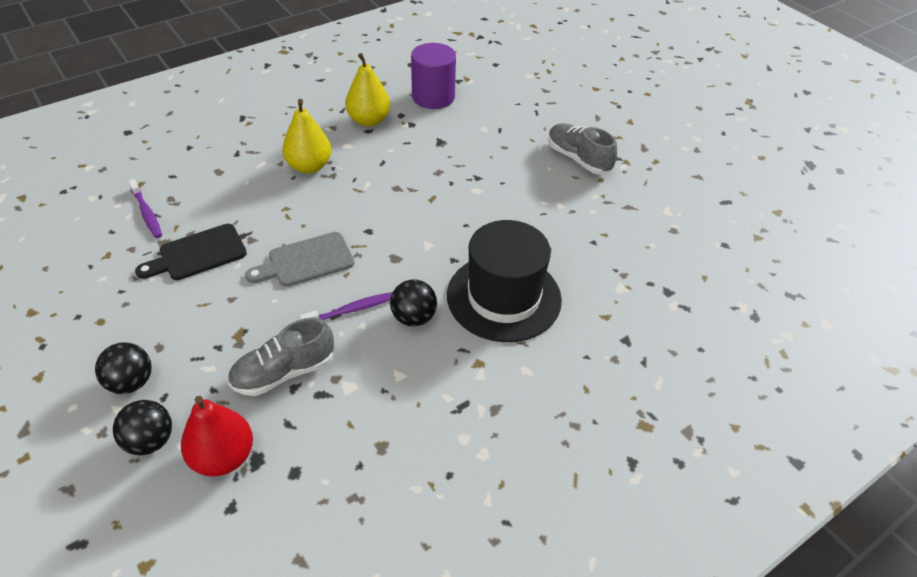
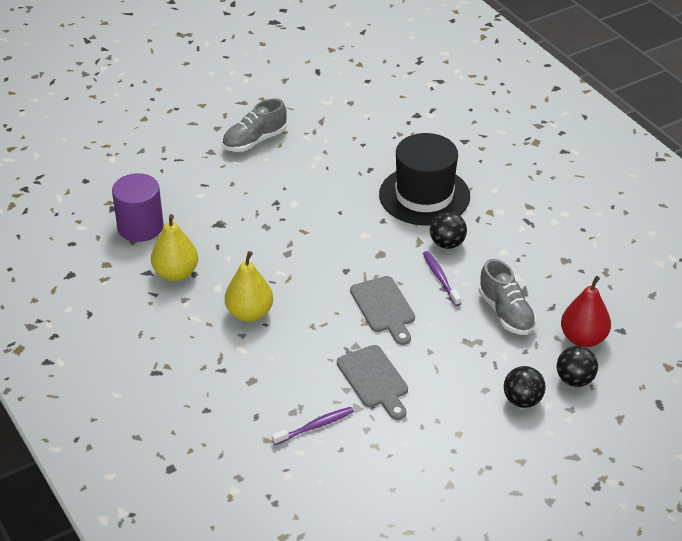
camera: 85 degrees left, 5 degrees down
black cutting board [135,224,247,280] -> grey cutting board [337,345,408,420]

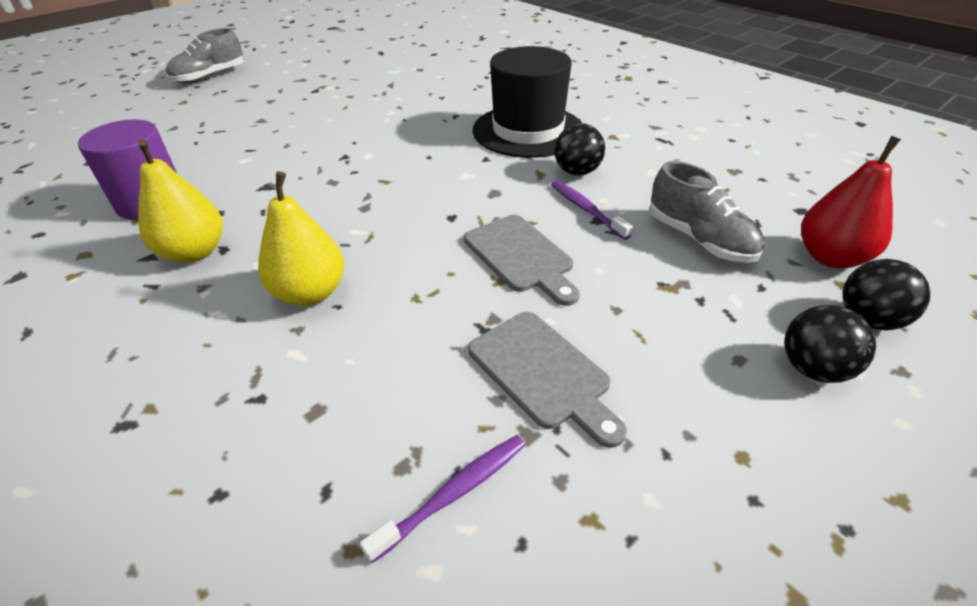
camera: 10 degrees left, 0 degrees up
grey shoe [222,98,287,152] -> grey shoe moved to [166,28,244,84]

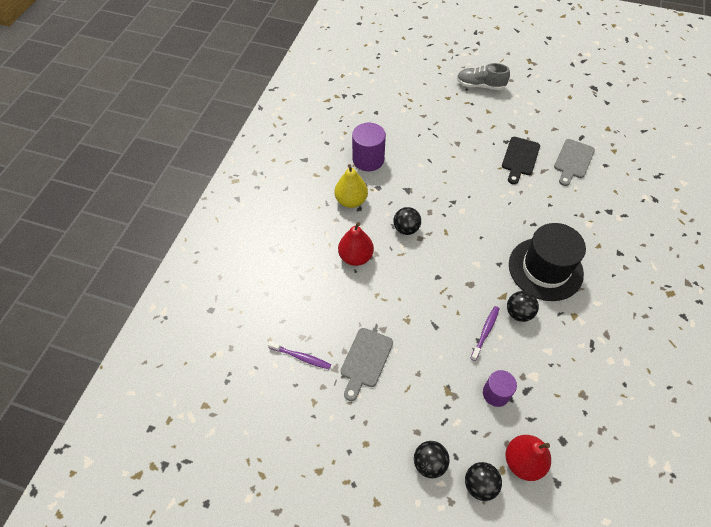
camera: 60 degrees right, 15 degrees up
yellow pear [258,171,344,306] -> red pear [338,222,374,266]
grey cutting board [464,215,580,306] -> grey cutting board moved to [554,139,595,186]
grey shoe [649,161,764,263] -> purple cylinder [483,370,517,407]
none -> black ball [393,207,421,235]
none -> black cutting board [502,137,540,184]

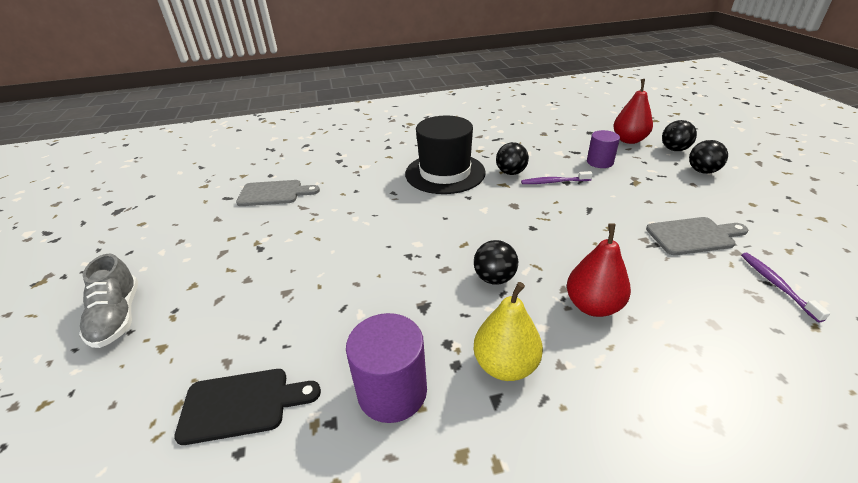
camera: 120 degrees left, 20 degrees down
black cutting board [502,137,540,184] -> black cutting board moved to [174,369,321,445]

